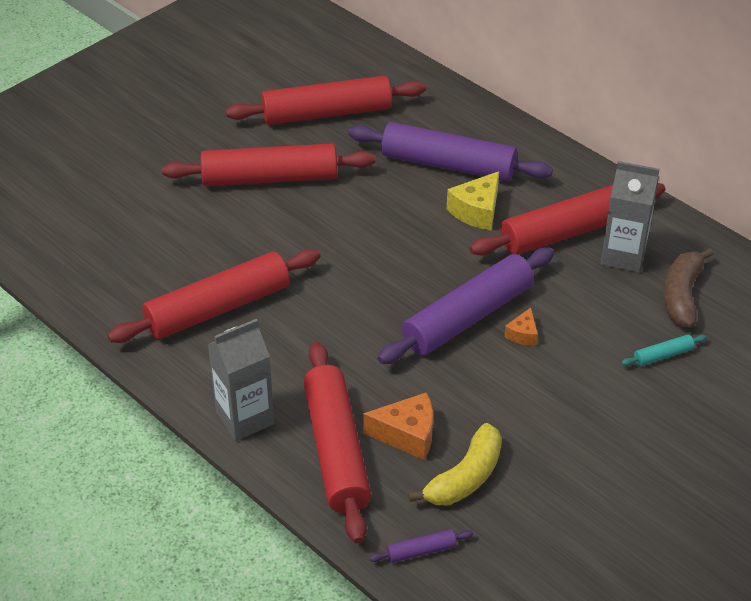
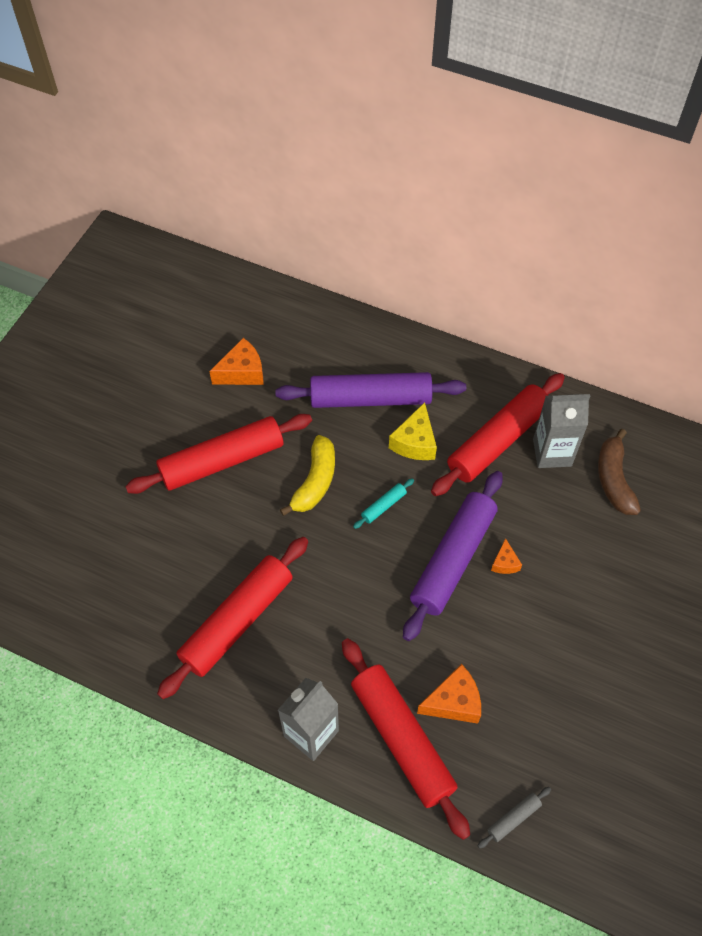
camera: 20 degrees left, 15 degrees up
red rolling pin [226,75,426,125] -> orange cheese [209,338,264,385]
purple rolling pin [369,529,474,563] -> grey rolling pin [478,787,551,848]
yellow banana [408,423,502,505] -> yellow banana moved to [280,435,335,516]
turquoise rolling pin [621,334,707,366] -> turquoise rolling pin moved to [353,478,414,529]

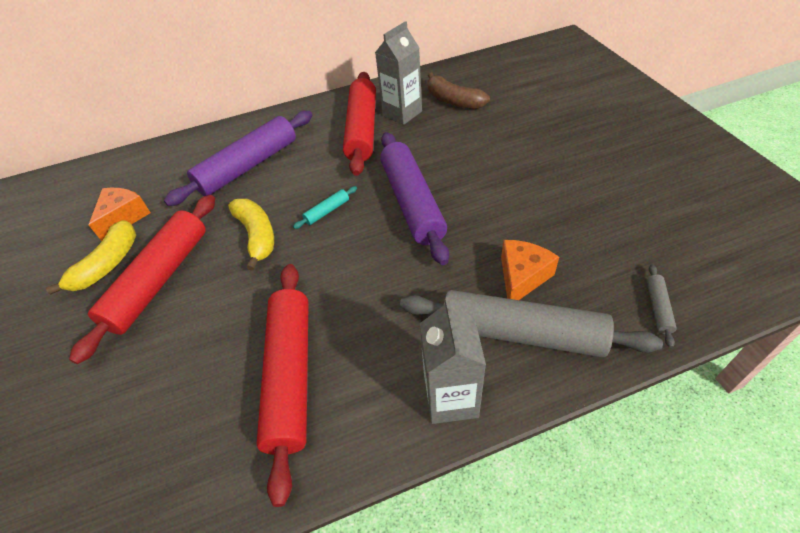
camera: 40 degrees left, 10 degrees down
red rolling pin [342,638,470,840] -> grey rolling pin [400,290,663,358]
turquoise rolling pin [353,478,414,529] -> turquoise rolling pin turned 45 degrees clockwise [293,186,357,229]
yellow cheese [389,402,437,460] -> none
orange cheese [491,538,522,574] -> none
none -> yellow banana [46,220,136,294]

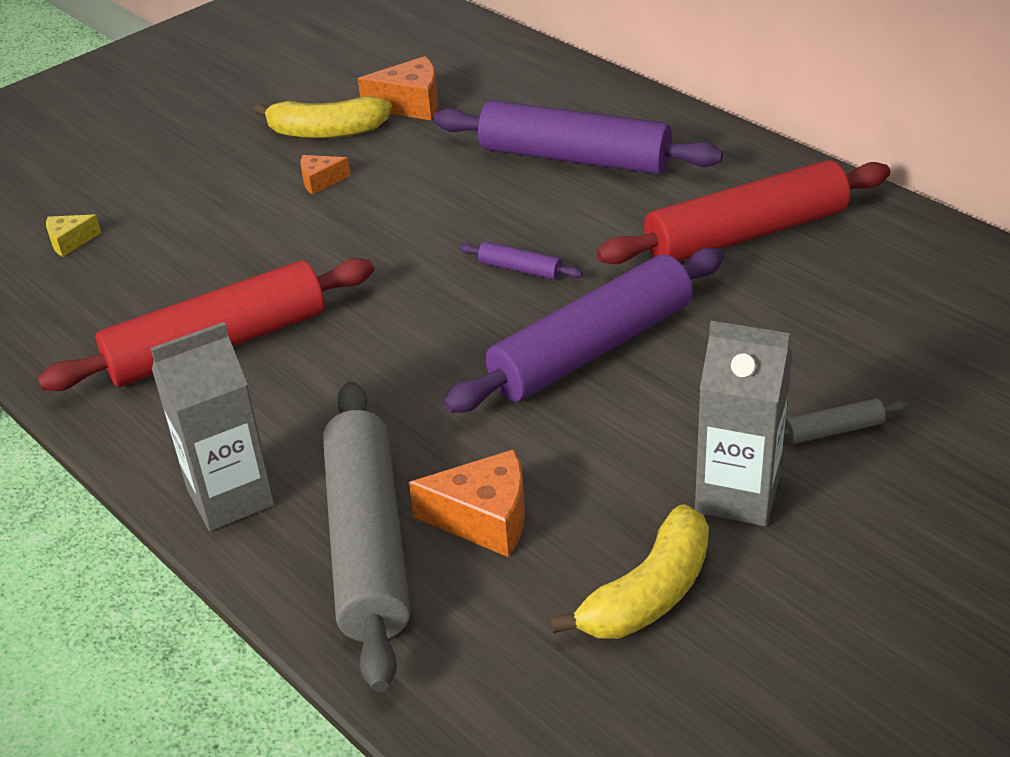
camera: 65 degrees right, 10 degrees down
red rolling pin [69,195,215,364] -> orange cheese [300,155,351,195]
yellow banana [228,199,274,270] -> yellow banana moved to [550,504,709,639]
turquoise rolling pin [293,186,357,229] -> purple rolling pin [459,241,583,280]
grey carton [375,21,422,125] -> grey carton moved to [695,321,792,526]
brown banana [427,72,490,109] -> none
grey rolling pin [647,264,677,348] -> grey rolling pin moved to [784,399,908,444]
none -> yellow cheese [46,214,101,257]

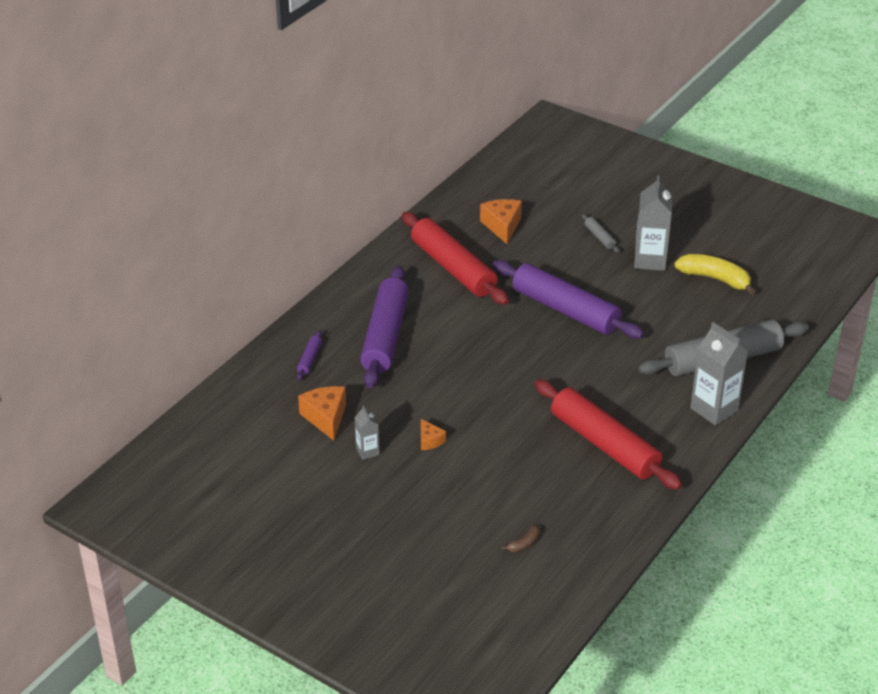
camera: 105 degrees left, 0 degrees up
yellow cheese [46,214,101,257] -> brown banana [501,524,540,552]
yellow banana [254,96,392,139] -> grey carton [355,406,379,460]
orange cheese [409,449,525,557] -> orange cheese moved to [480,199,522,244]
purple rolling pin [459,241,583,280] -> purple rolling pin moved to [297,330,322,380]

